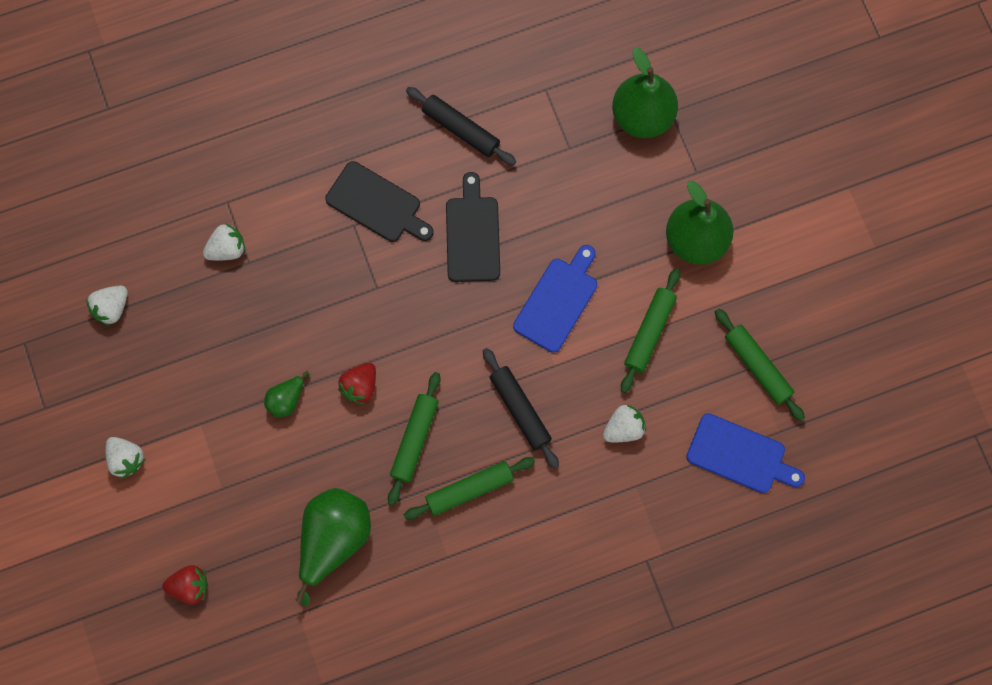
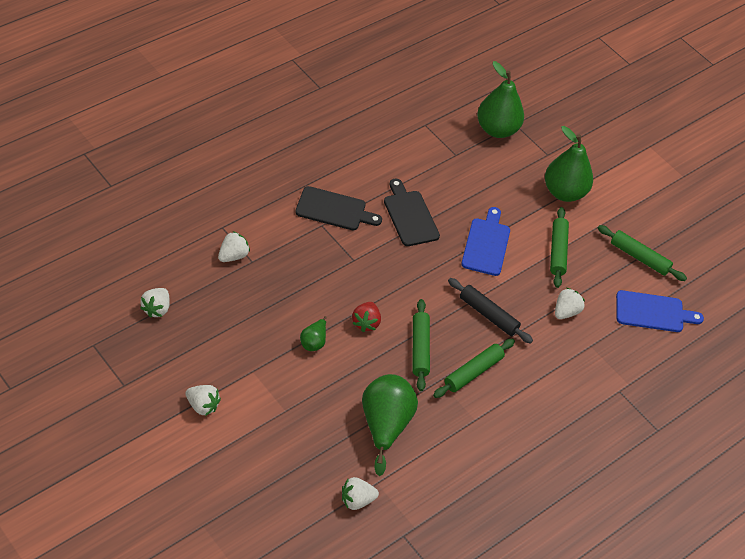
camera: 25 degrees left, 25 degrees down
red strawberry [162,565,208,604] -> none
black rolling pin [406,87,516,166] -> none
none -> white strawberry [342,477,379,510]

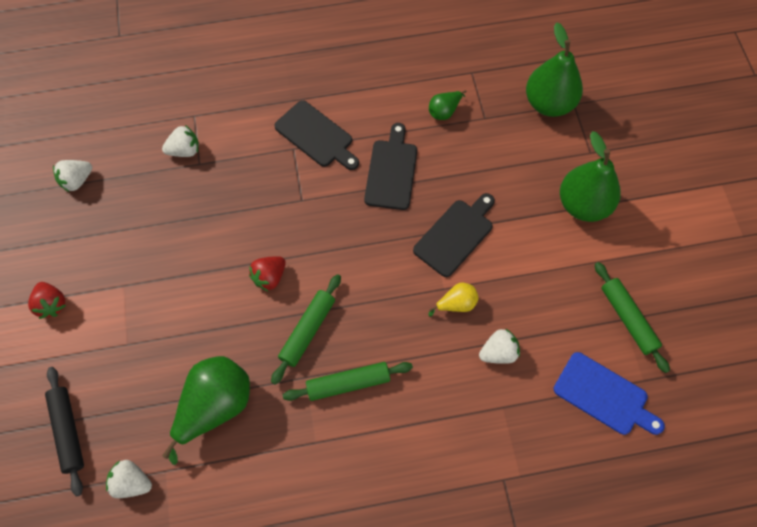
camera: 35 degrees right, 15 degrees up
white strawberry [185,385,221,416] -> red strawberry [28,282,66,319]
green pear [300,316,327,351] -> green pear moved to [429,90,467,120]
black rolling pin [448,278,533,344] -> black rolling pin moved to [45,367,84,497]
blue cutting board [461,207,510,276] -> black cutting board [413,193,495,277]
green rolling pin [550,207,569,288] -> none
none -> yellow pear [429,283,479,317]

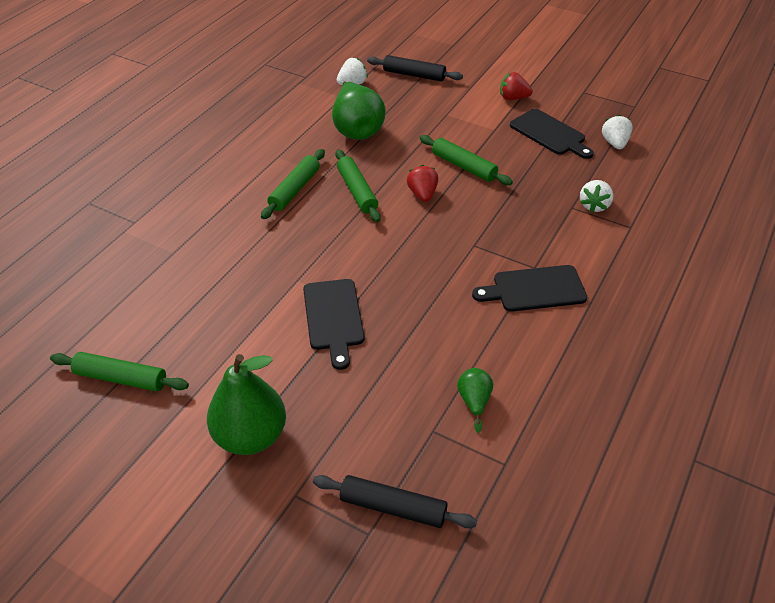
camera: 130 degrees right, 20 degrees down
black cutting board [364,123,417,210] -> black cutting board moved to [510,109,594,159]
yellow pear [429,283,479,317] -> none
white strawberry [479,328,520,364] -> none
green pear [526,22,583,117] -> black rolling pin [313,475,477,528]
blue cutting board [554,352,665,435] -> none
none -> green rolling pin [419,135,513,185]

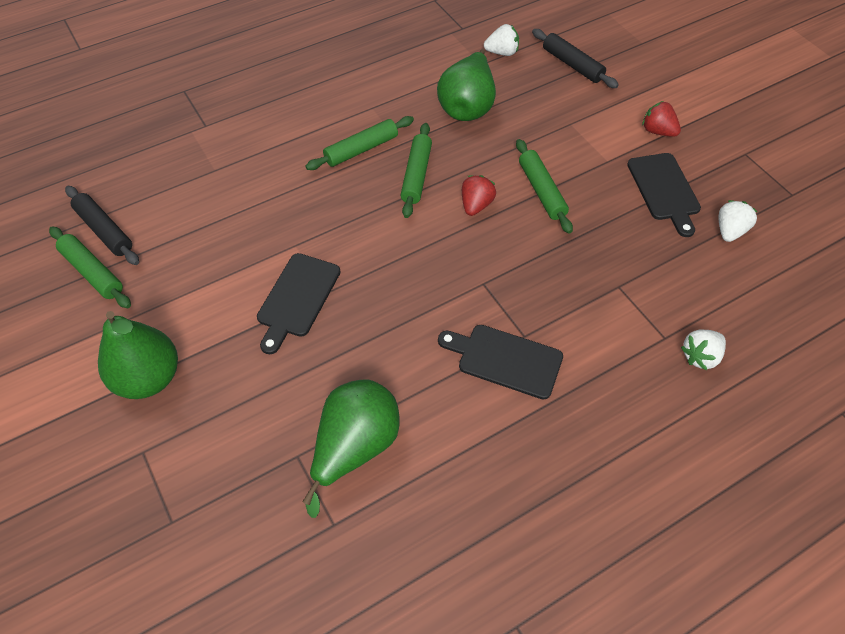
camera: 30 degrees right, 10 degrees up
black rolling pin [313,475,477,528] -> black rolling pin moved to [65,186,139,265]
green pear [457,368,493,433] -> green pear [302,379,399,518], size x2.06
white strawberry [580,180,613,213] -> white strawberry moved to [681,330,726,371]

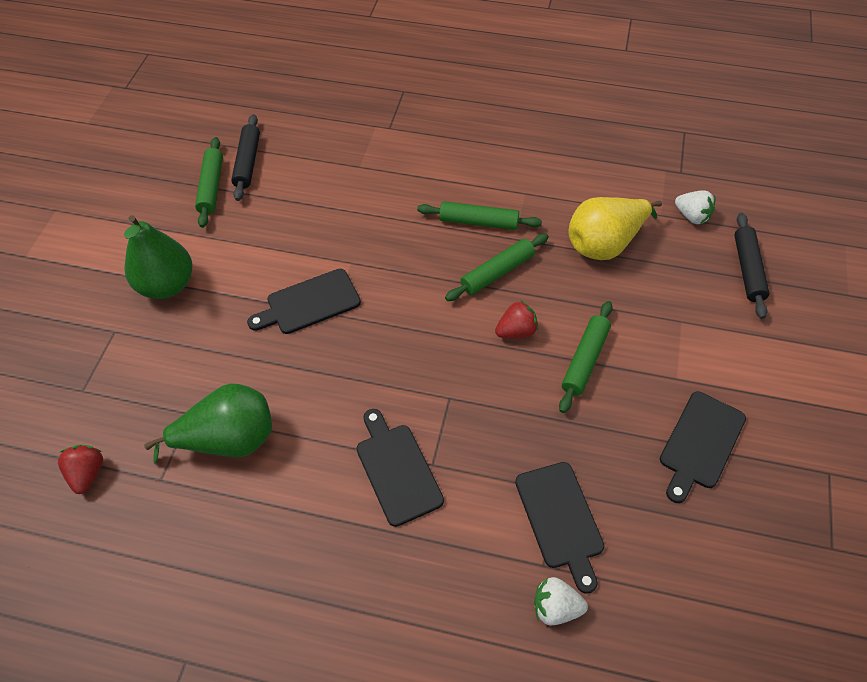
camera: 45 degrees right, 0 degrees up
green pear [437,49,496,121] -> yellow pear [568,197,662,260]
red strawberry [642,101,681,137] -> red strawberry moved to [58,445,103,494]
white strawberry [718,200,758,242] -> none
none -> black cutting board [515,462,604,594]

